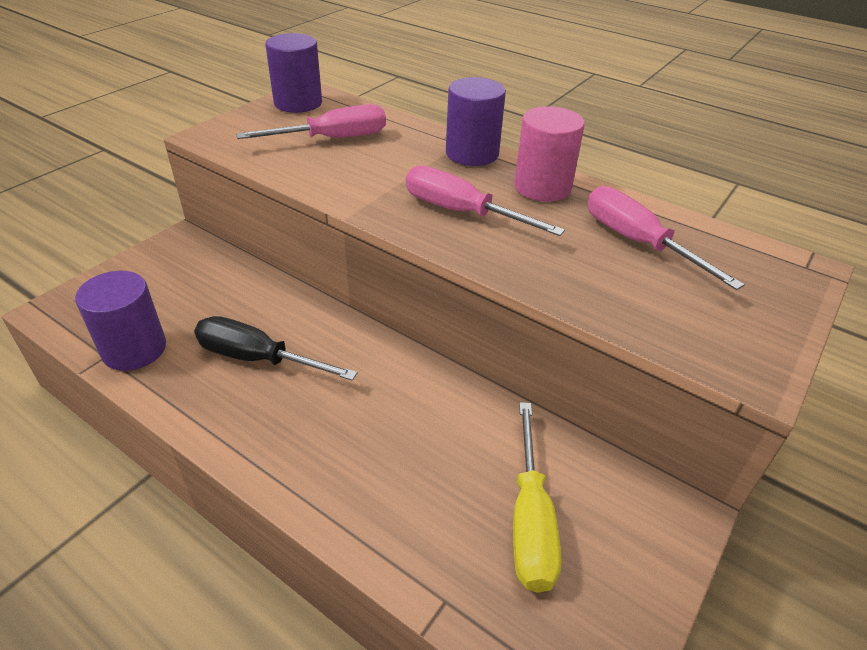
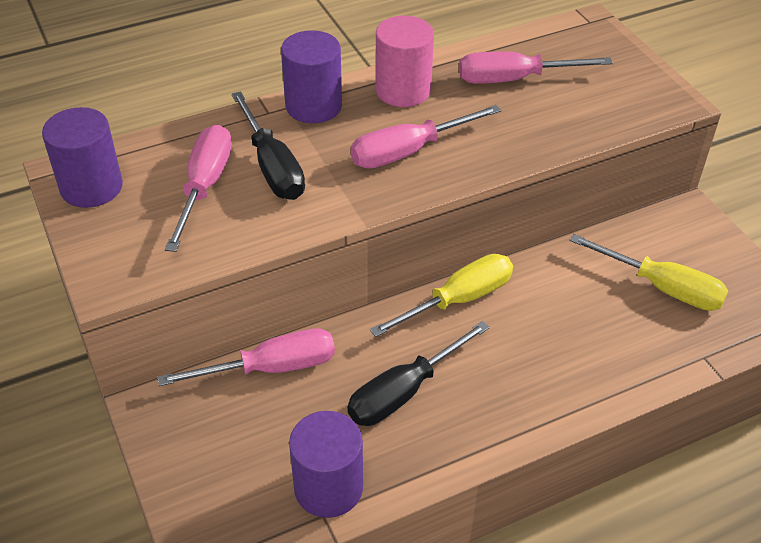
camera: 60 degrees left, 5 degrees up
none -> pink screwdriver [157,328,335,386]
none -> black screwdriver [231,91,305,200]
none -> yellow screwdriver [370,254,513,337]

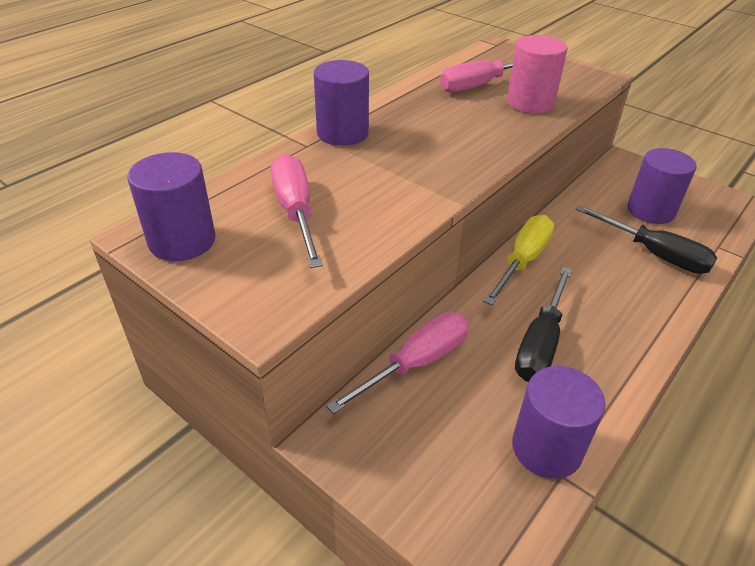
camera: 25 degrees left, 5 degrees down
black screwdriver [231,91,305,200] -> black screwdriver moved to [576,205,717,274]
pink screwdriver [351,105,501,169] -> none
pink cylinder [375,16,434,107] -> pink cylinder moved to [507,35,567,113]
yellow screwdriver [569,234,728,311] -> purple cylinder [627,148,696,224]

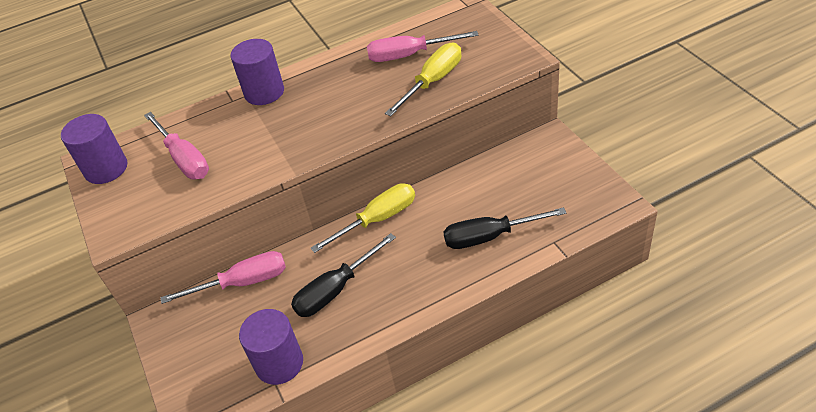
camera: 30 degrees right, 5 degrees up
pink screwdriver [271,154,323,268] -> pink screwdriver turned 135 degrees clockwise [144,112,209,179]
pink cylinder [507,35,567,113] -> yellow screwdriver [385,43,461,116]
black screwdriver [576,205,717,274] -> black screwdriver turned 105 degrees clockwise [443,207,566,249]
purple cylinder [627,148,696,224] -> none

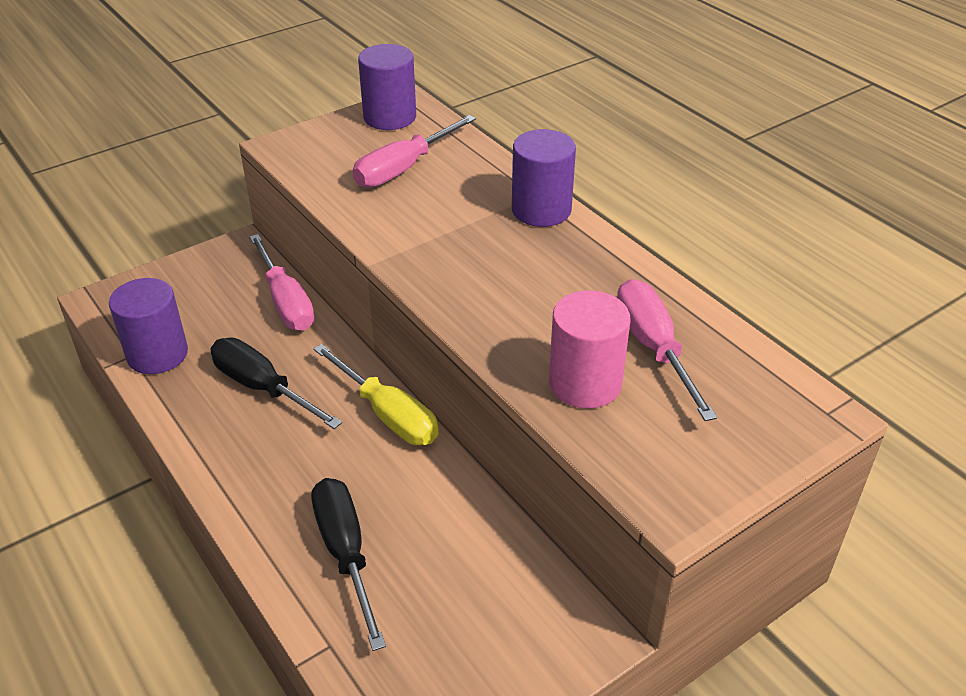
camera: 75 degrees right, 5 degrees down
yellow screwdriver [385,43,461,116] -> pink cylinder [549,290,631,409]

